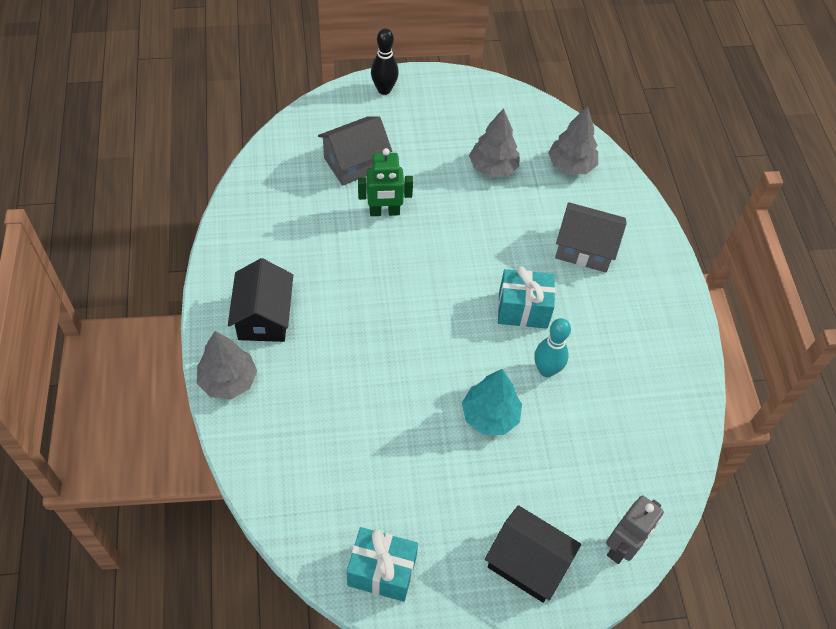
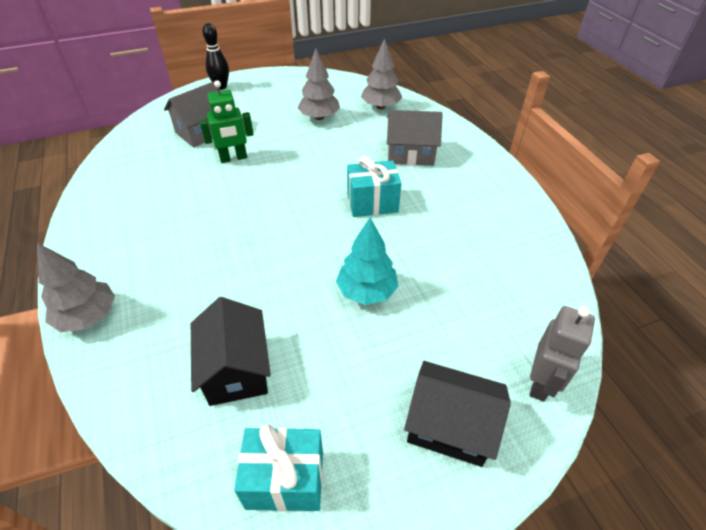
camera: 10 degrees left, 10 degrees down
black house [228,258,293,342] -> black house moved to [191,297,271,406]
turquoise bowling pin [534,318,571,377] -> none

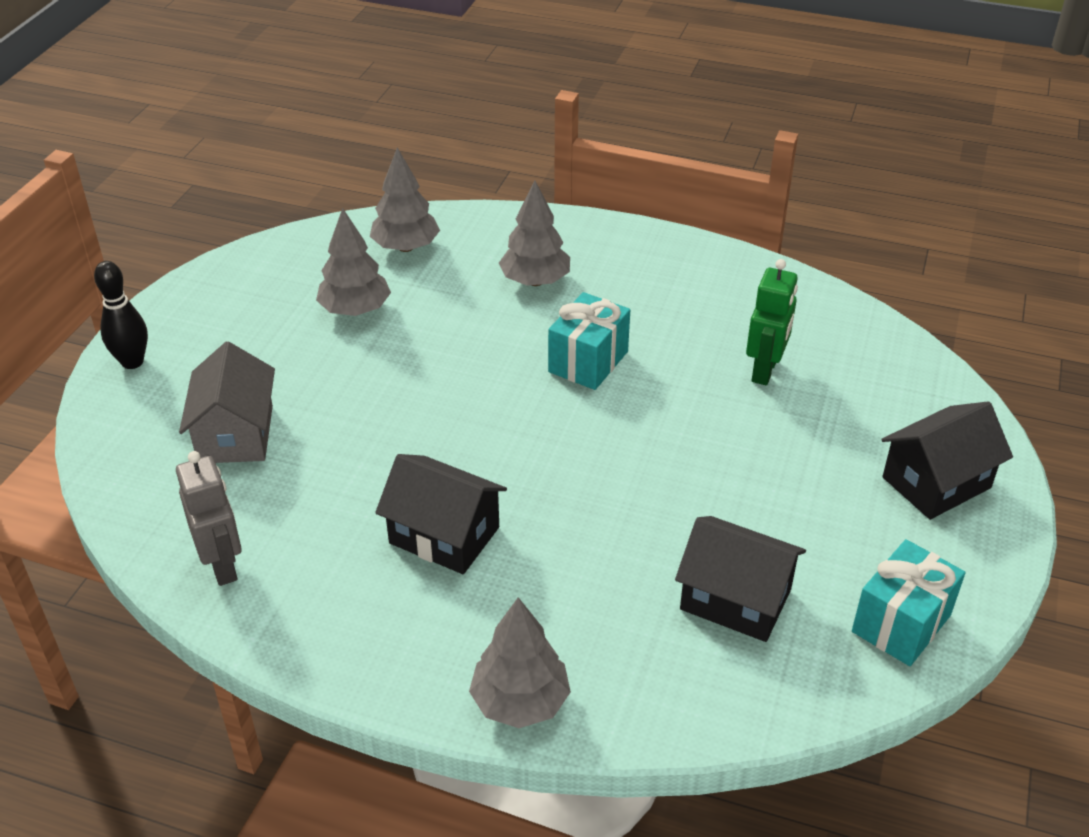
camera: 50 degrees left, 5 degrees down
green robot [200,80,254,163] -> green robot moved to [746,259,798,385]
turquoise tree [336,218,399,305] -> none
grey house [387,110,443,166] -> grey tree [499,180,570,286]
grey robot [530,306,595,402] -> grey robot moved to [176,451,242,586]
none -> black house [375,454,507,574]

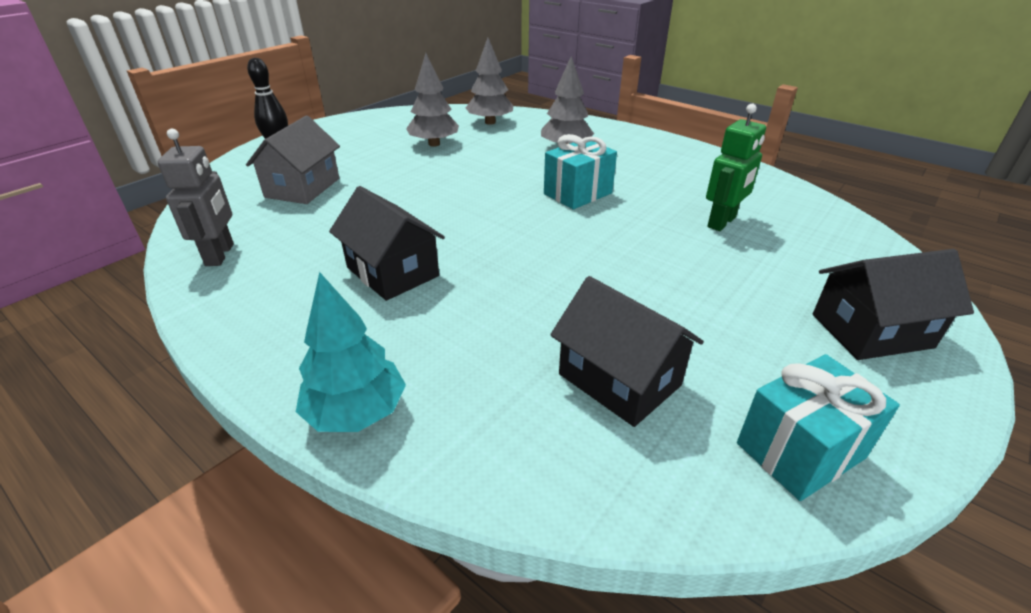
camera: 20 degrees right, 5 degrees down
grey tree [469,597,571,728] -> turquoise tree [296,272,406,432]

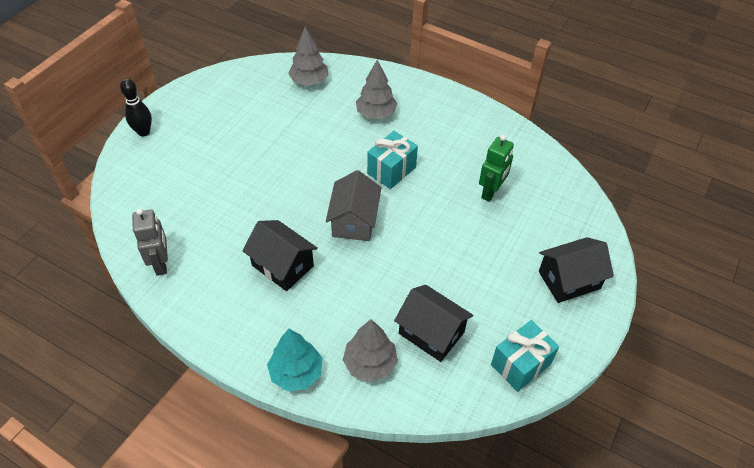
camera: 10 degrees left, 15 degrees up
grey house [246,115,340,204] -> grey house moved to [326,170,382,241]
grey tree [406,53,459,147] -> grey tree moved to [343,319,398,382]

